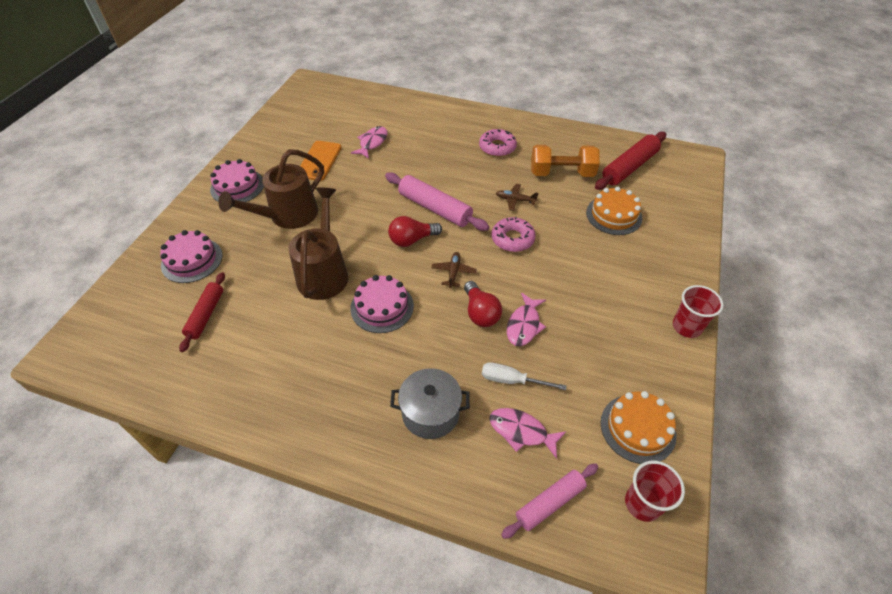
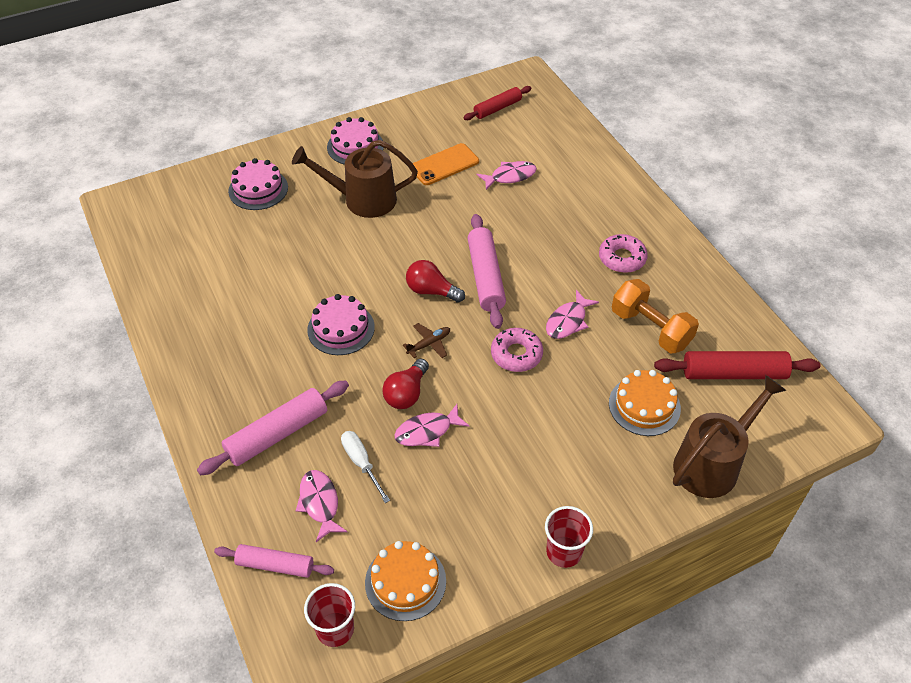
camera: 45 degrees right, 0 degrees up
red rolling pin [179,272,225,352] -> red rolling pin moved to [463,86,531,120]
brown watering can [288,187,348,300] -> brown watering can moved to [673,375,787,498]
grey pot [390,368,470,439] -> pink rolling pin [197,380,349,475]
brown plane [496,184,539,211] -> pink fish [546,290,599,339]

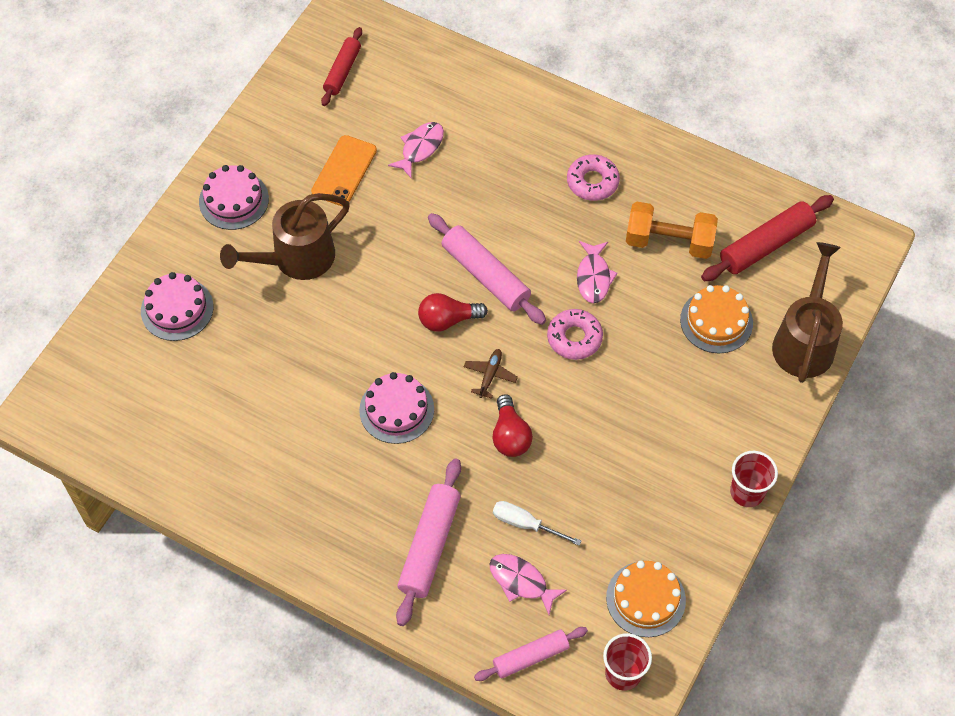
camera: 35 degrees left, 10 degrees up
pink fish [394,404,470,447] -> none

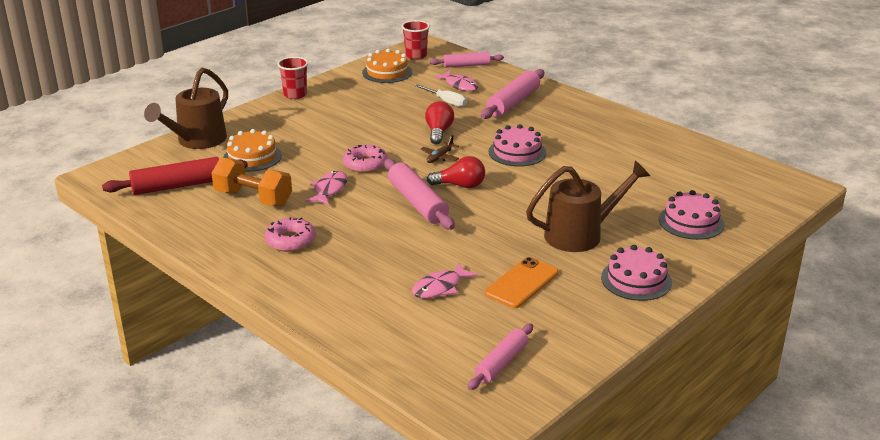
camera: 165 degrees left, 30 degrees down
red rolling pin [321,27,362,106] -> pink rolling pin [468,323,533,390]

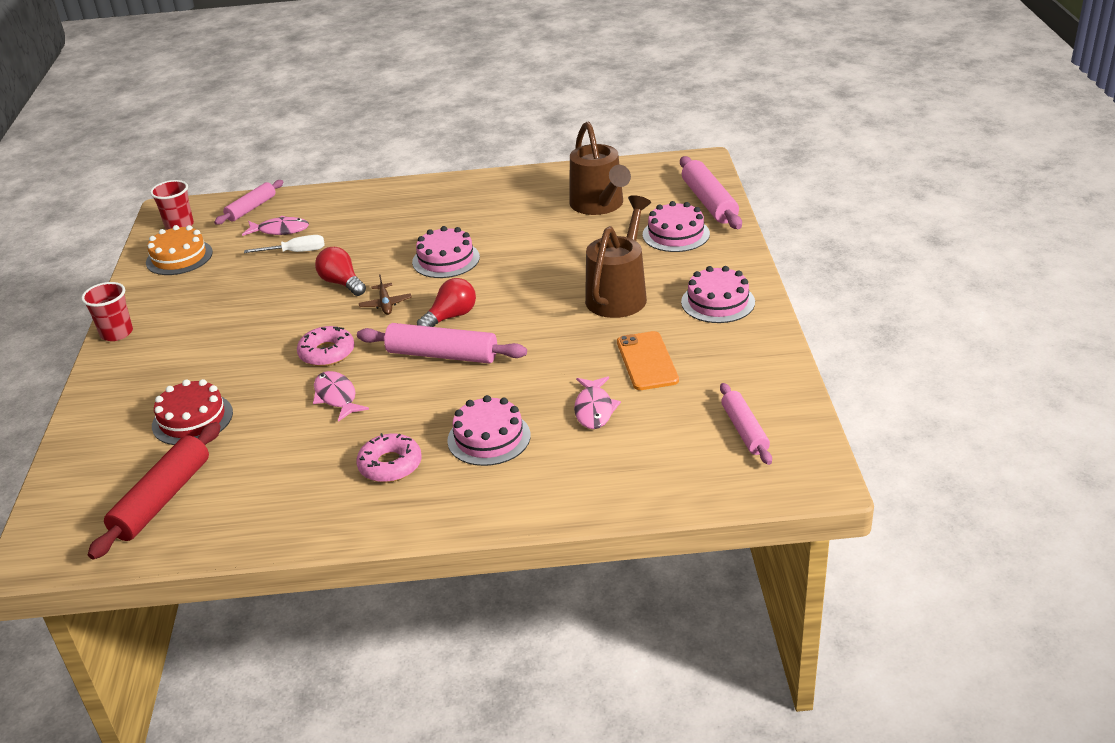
camera: 45 degrees left, 5 degrees up
brown watering can [144,68,228,149] -> brown watering can moved to [569,122,631,215]
orange dumbbell [212,157,292,207] -> none
orange cake [223,129,282,172] -> red cake [152,379,233,445]
pink rolling pin [481,69,544,119] -> pink rolling pin moved to [680,156,742,229]
none -> pink cake [447,395,531,466]

